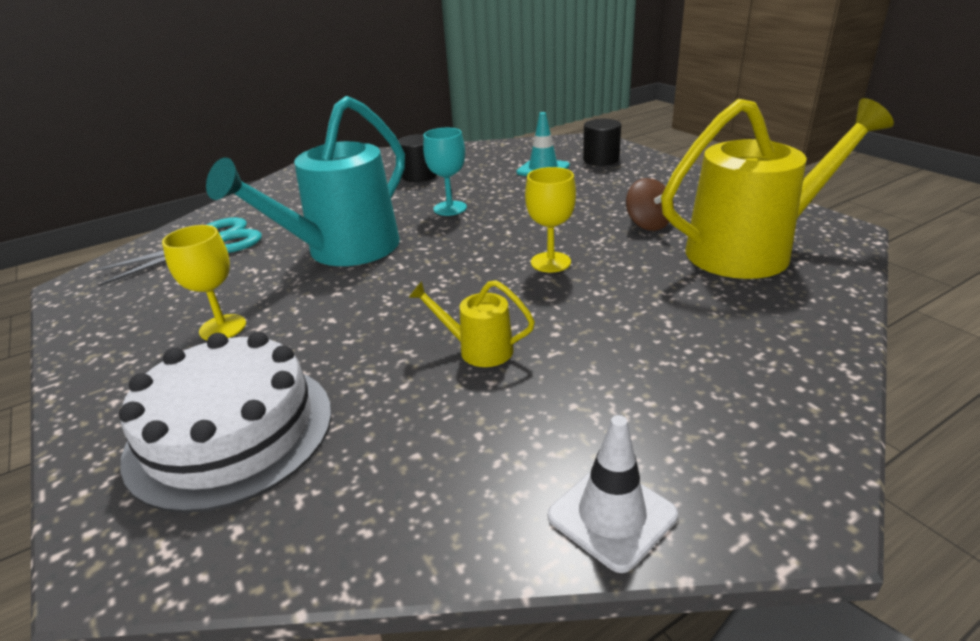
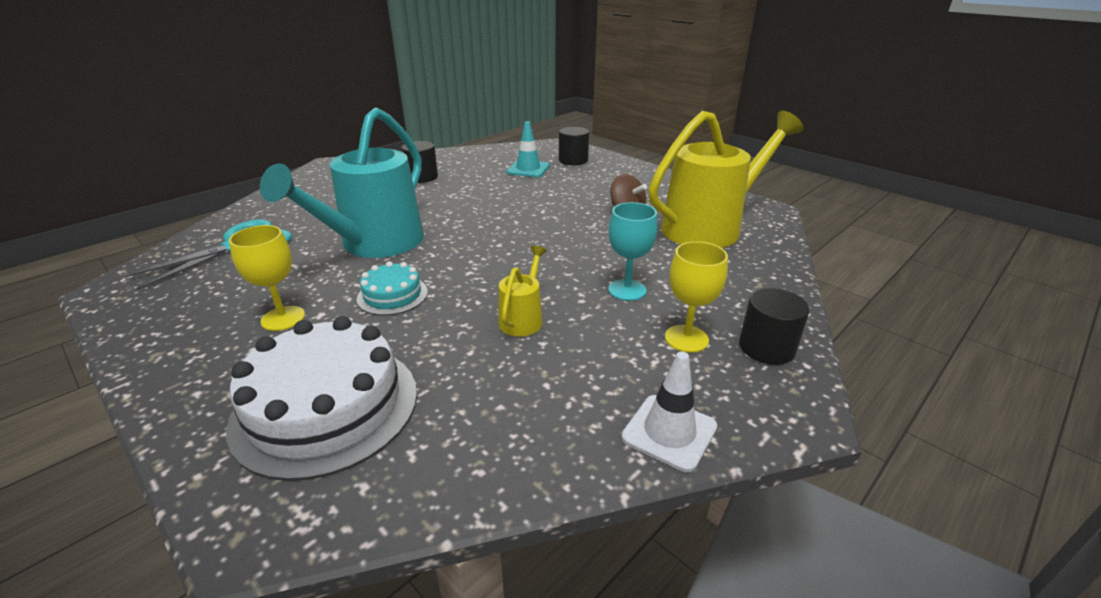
camera: 15 degrees left, 0 degrees up
yellow watering can [408,280,535,367] -> yellow watering can turned 105 degrees clockwise [498,246,547,336]
turquoise goblet [423,128,467,216] -> turquoise goblet moved to [608,202,657,301]
yellow goblet [525,167,576,272] -> yellow goblet moved to [665,241,728,353]
none -> turquoise cake [357,261,428,315]
none -> black cylinder [739,288,810,365]

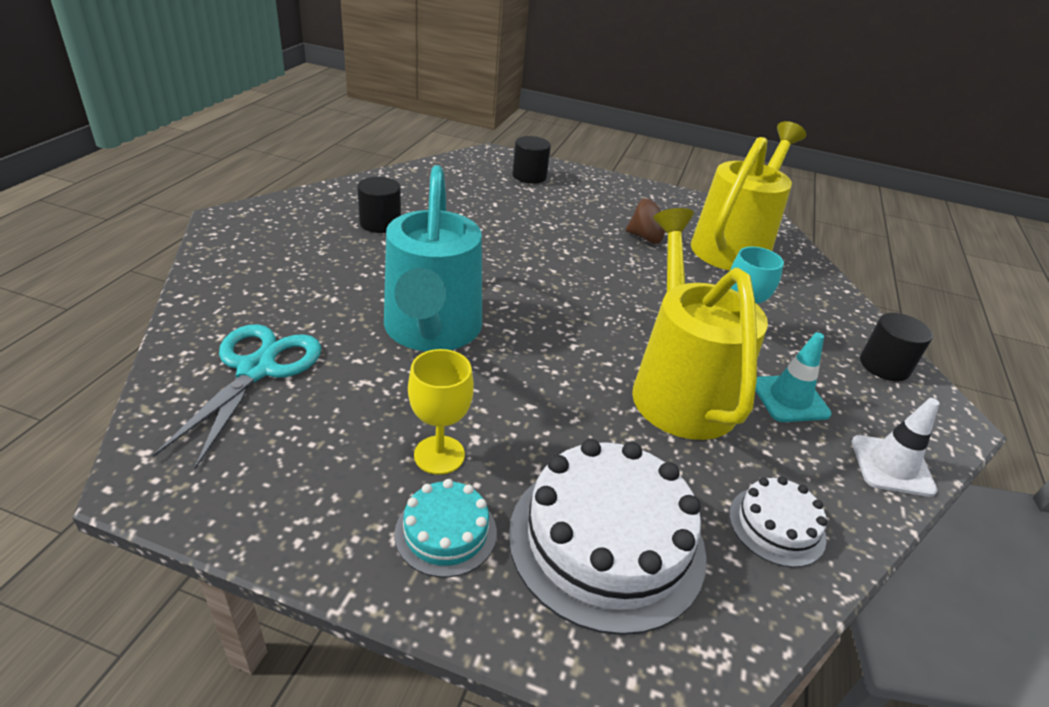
camera: 30 degrees left, 5 degrees up
turquoise cake [357,261,428,315] -> turquoise cake moved to [394,479,497,578]
yellow watering can [498,246,547,336] -> yellow watering can [632,208,768,440], size x2.27
turquoise traffic cone [507,121,550,177] -> turquoise traffic cone moved to [755,332,832,422]
yellow goblet [665,241,728,353] -> none
none -> white cake [729,476,827,568]

